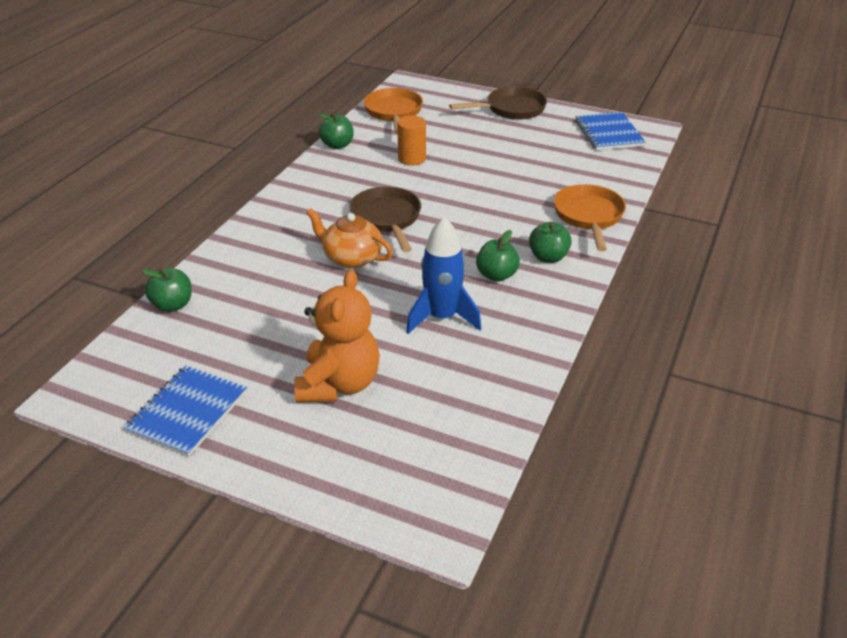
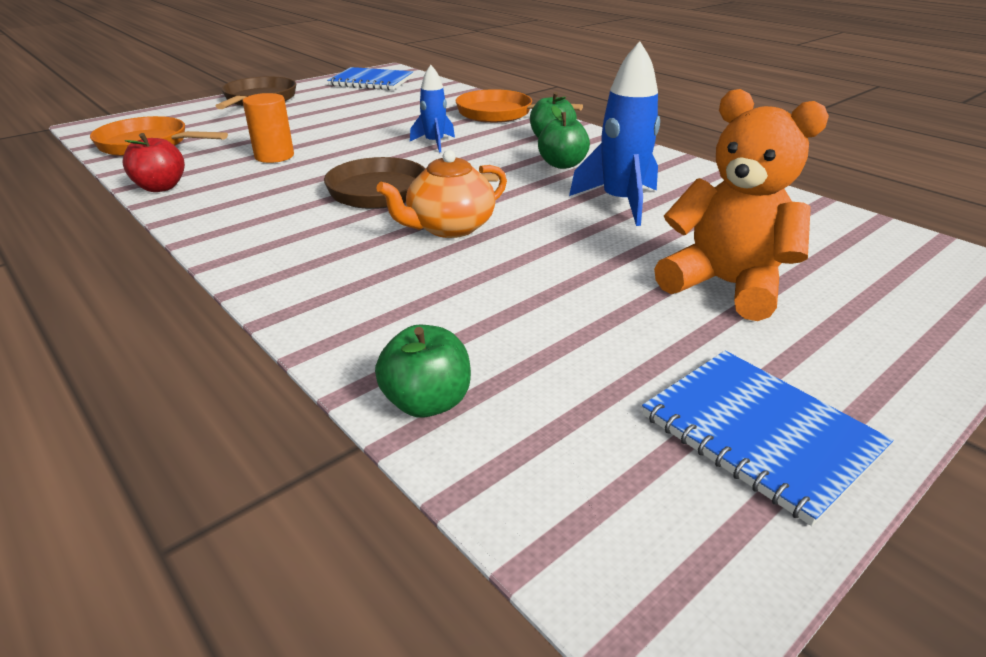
camera: 65 degrees left, 5 degrees down
green apple [318,113,354,149] -> red apple [122,133,185,192]
none -> blue rocket [410,65,455,152]

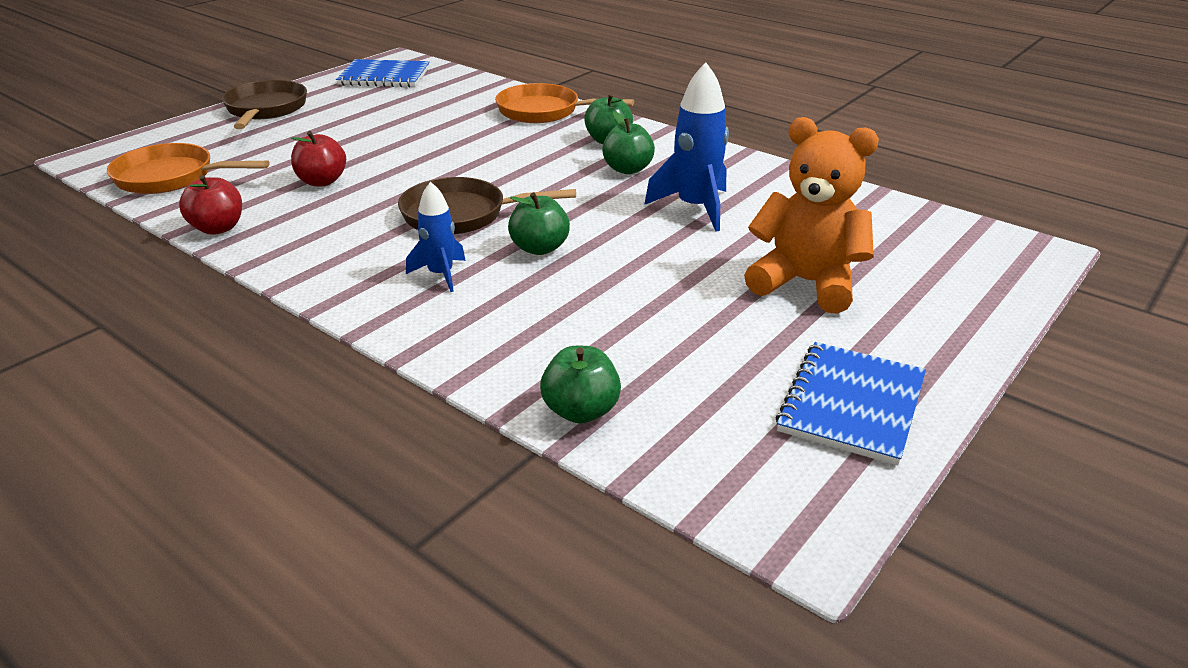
camera: 10 degrees left, 0 degrees up
orange cylinder [243,93,294,163] -> red apple [291,131,346,186]
orange teapot [376,150,507,238] -> green apple [508,192,570,255]
blue rocket [410,65,455,152] -> blue rocket moved to [406,182,466,292]
blue notebook [642,351,894,526] -> blue notebook turned 75 degrees clockwise [776,342,926,465]

